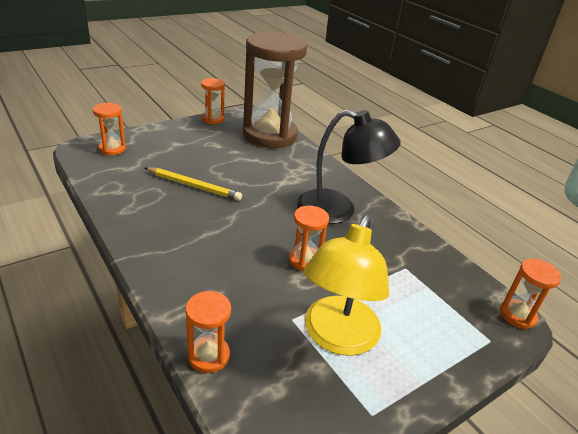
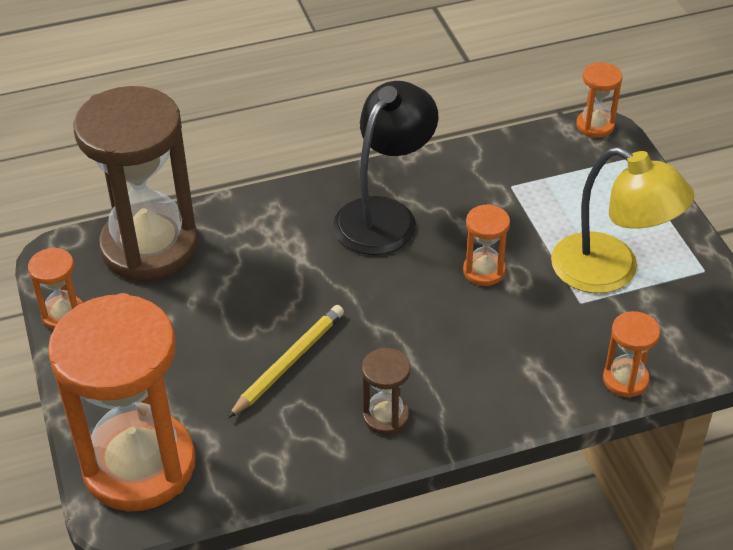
camera: 70 degrees left, 10 degrees up
orange hourglass [93,103,126,155] -> orange hourglass [48,293,196,511], size x2.35
none -> brown hourglass [362,348,411,435]

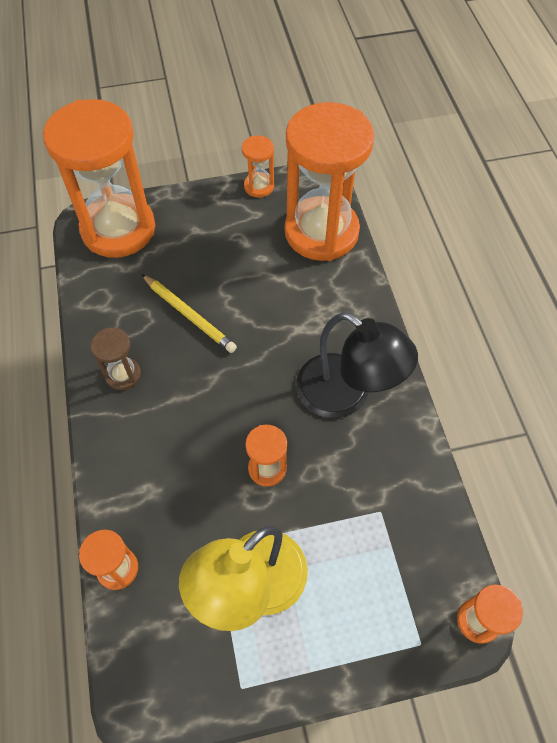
camera: 95 degrees right, 15 degrees up
brown hourglass [73,86,198,282] -> orange hourglass [285,102,375,261]

